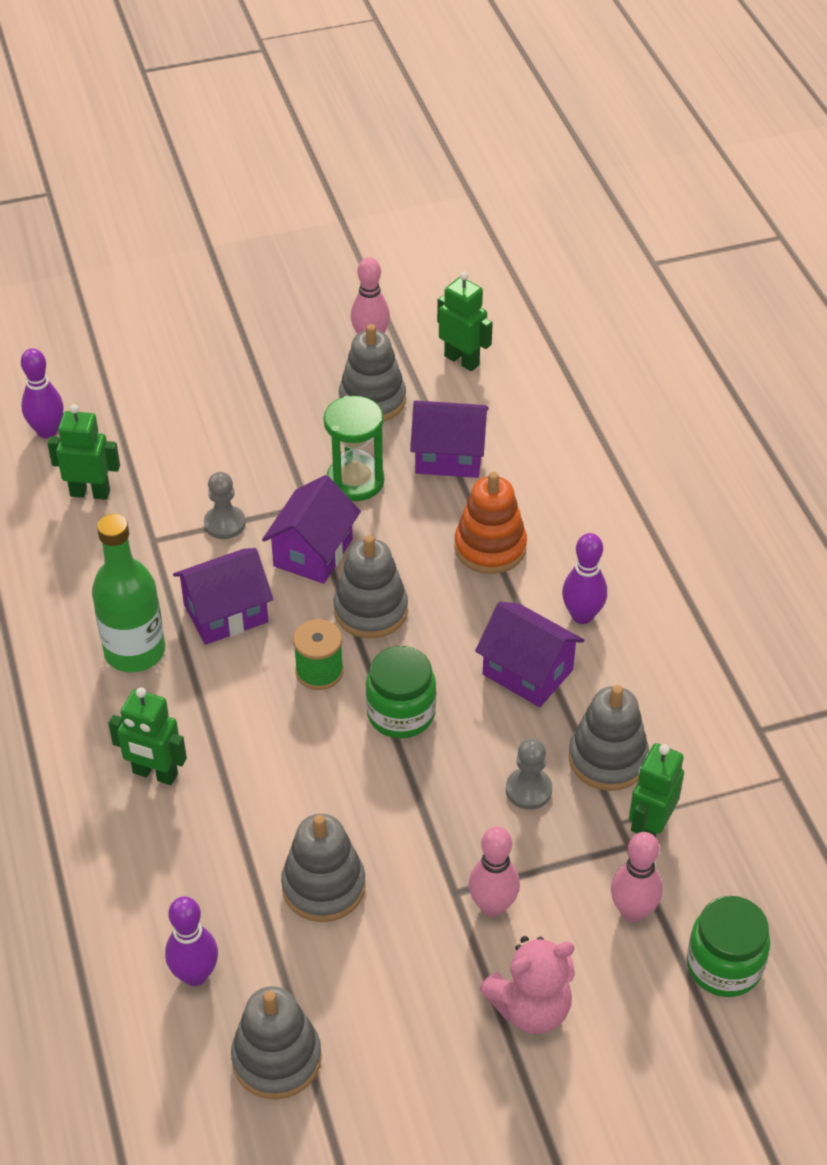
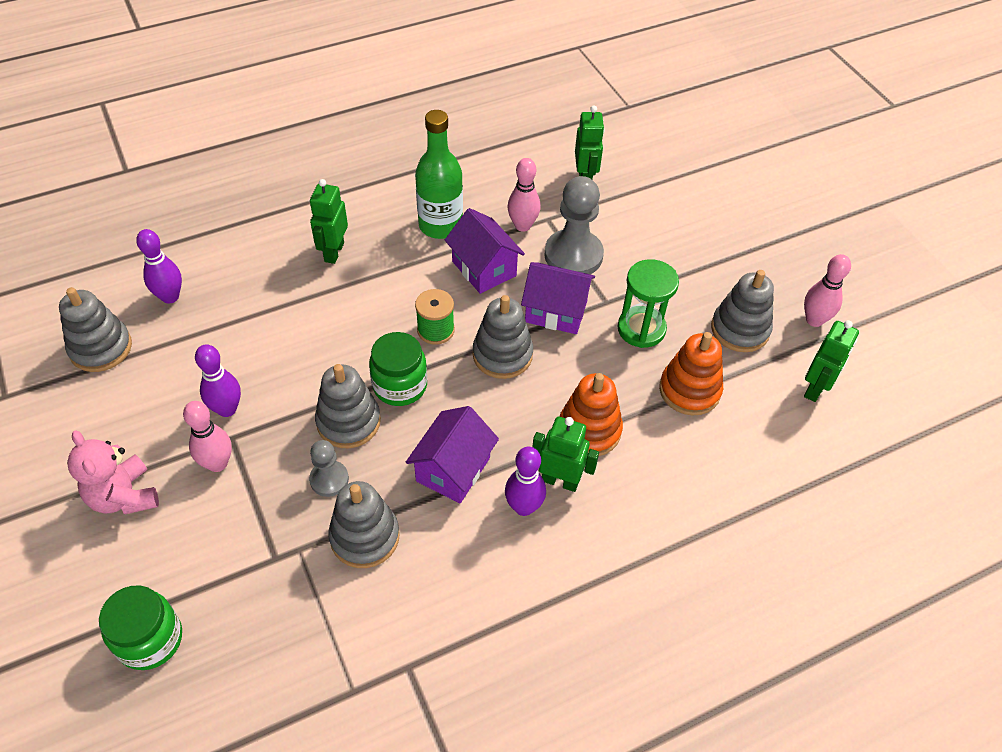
camera: 80 degrees right, 5 degrees up
purple bowling pin [21,348,64,438] -> purple bowling pin moved to [195,344,241,417]
grey pawn [204,472,245,539] -> grey pawn [544,176,604,274], size x1.83
grey stacking toy [281,814,366,922] -> grey stacking toy moved to [315,364,381,448]
purple house [410,400,489,478] -> orange stacking toy [659,332,723,415]
pink bowling pin [611,832,663,922] -> pink bowling pin moved to [508,158,541,232]
green robot [629,743,684,838] -> green robot moved to [532,417,599,492]

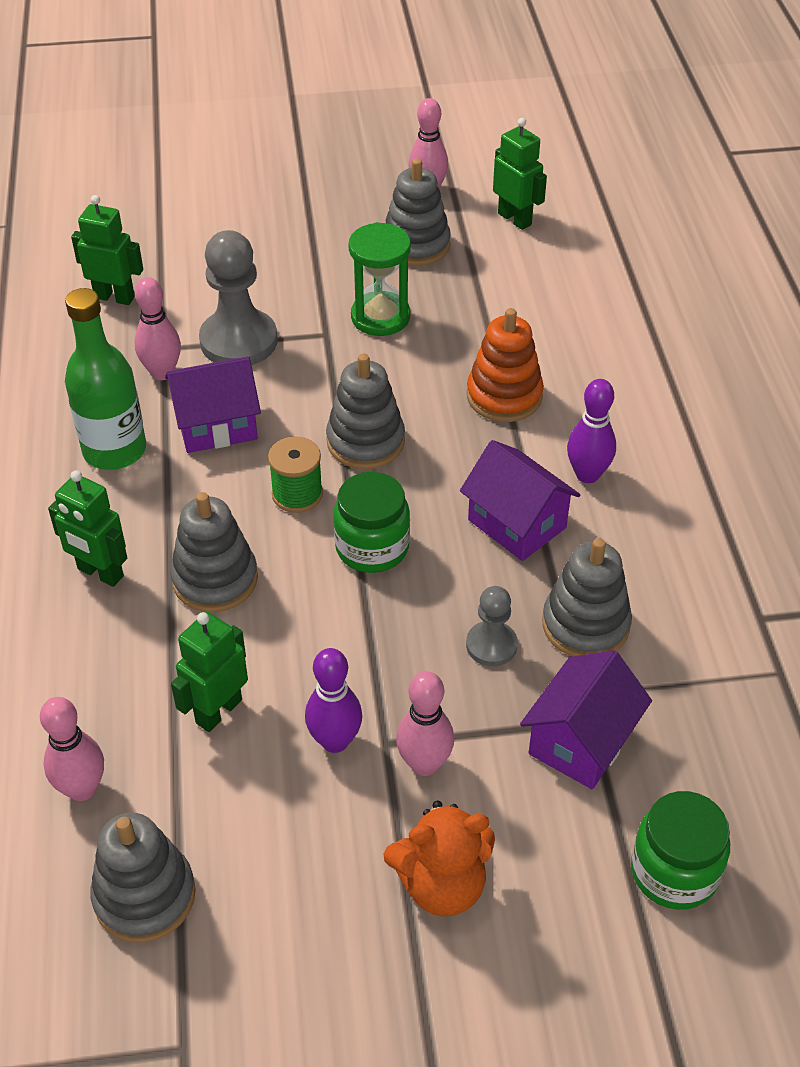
camera: 70 degrees left, 5 degrees down
pink teddy bear [67,430,159,514] -> orange teddy bear [383,801,495,917]
purple bowling pin [136,229,182,304] -> pink bowling pin [40,697,104,801]
grey stacking toy [315,364,381,448] -> grey stacking toy moved to [170,492,258,612]
purple house [521,262,595,334] -> purple house moved to [520,650,652,789]
green robot [532,417,599,492] -> green robot moved to [171,612,248,732]
orange stacking toy [659,332,723,415] -> none

